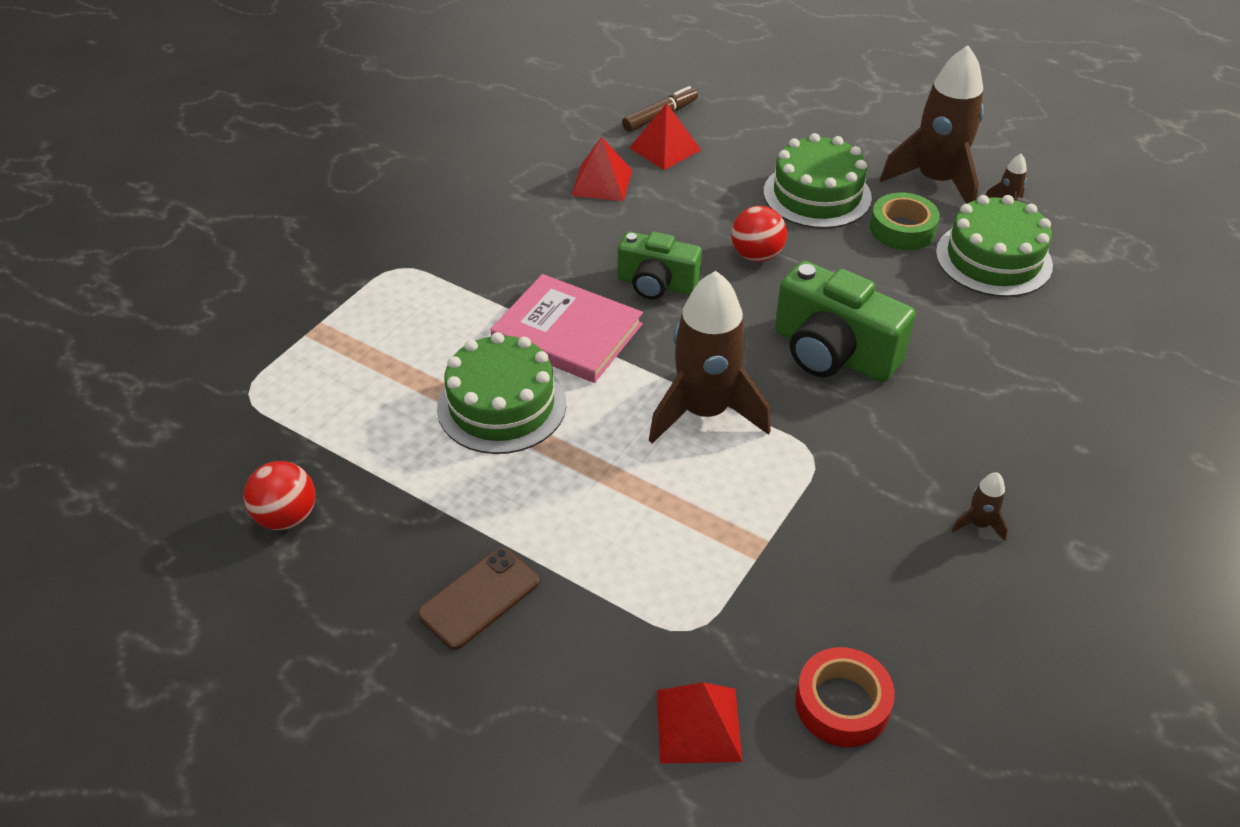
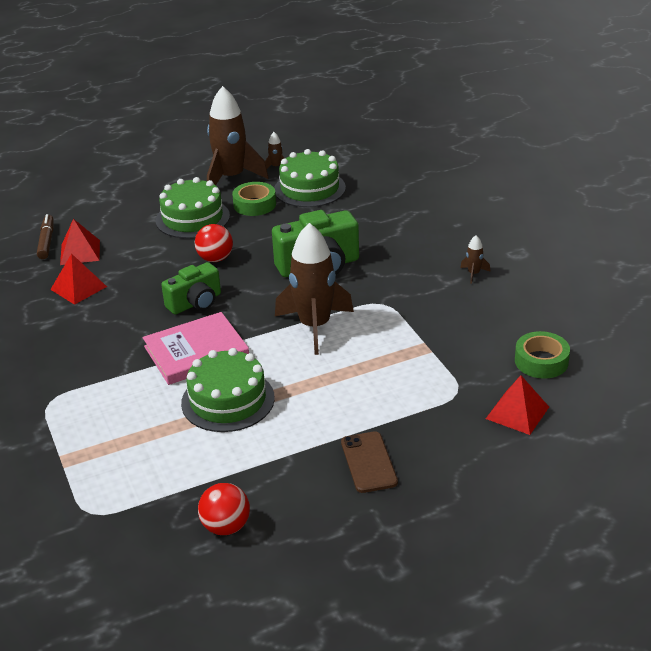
camera: 55 degrees left, 10 degrees down
red tape [795,647,895,747] -> green tape [515,331,570,379]

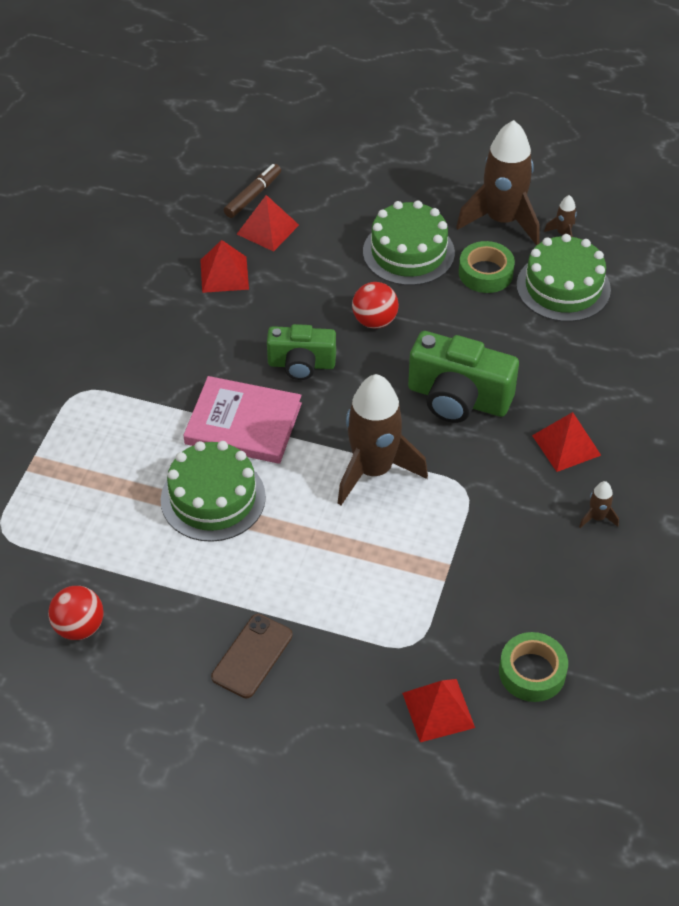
camera: 40 degrees right, 15 degrees up
none -> red pyramid [532,412,601,472]

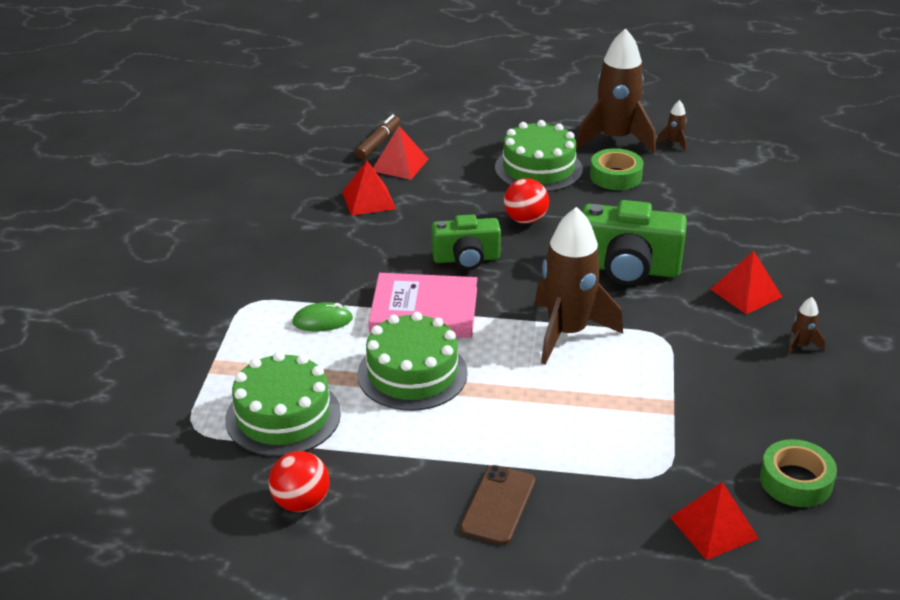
camera: 10 degrees left, 15 degrees down
green cake [517,234,611,322] -> green cake moved to [225,351,341,456]
none -> green mouse [292,302,353,332]

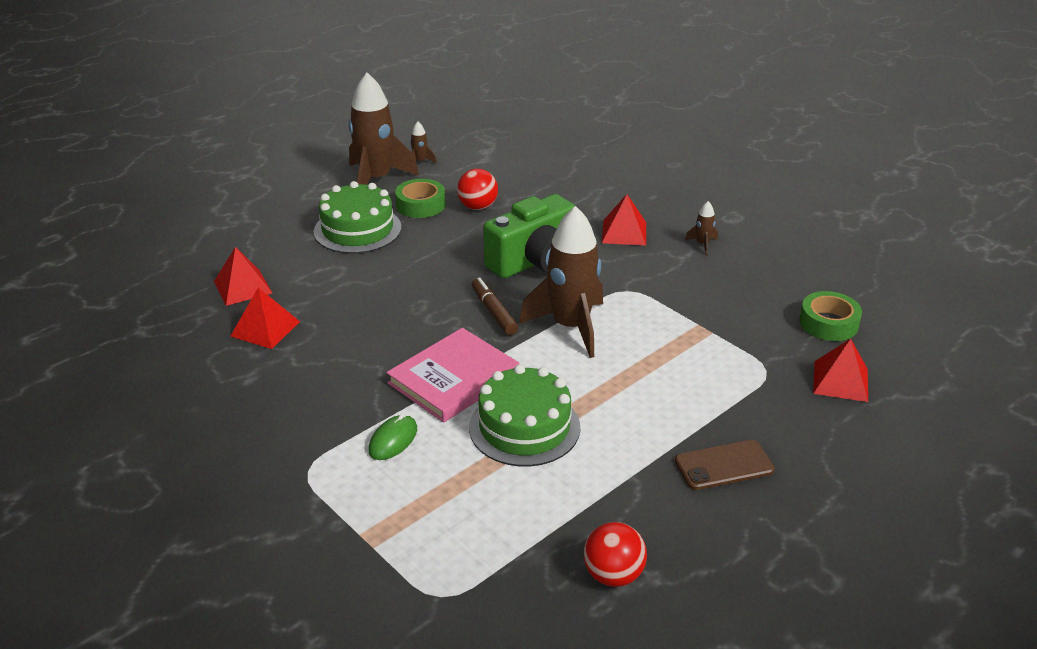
camera: 50 degrees left, 0 degrees up
green cake [225,351,341,456] -> none
brown marker [355,114,400,160] -> brown marker moved to [472,277,518,335]
green camera [432,215,501,270] -> none
brown phone [460,465,535,545] -> brown phone turned 75 degrees counterclockwise [675,440,775,490]
red ball [504,178,549,224] -> red ball moved to [457,169,498,210]

